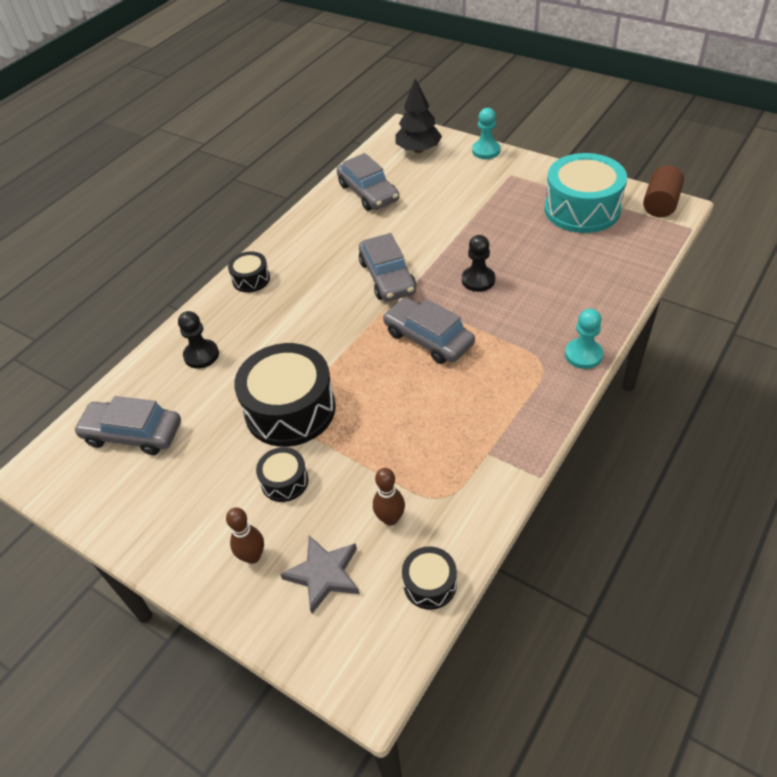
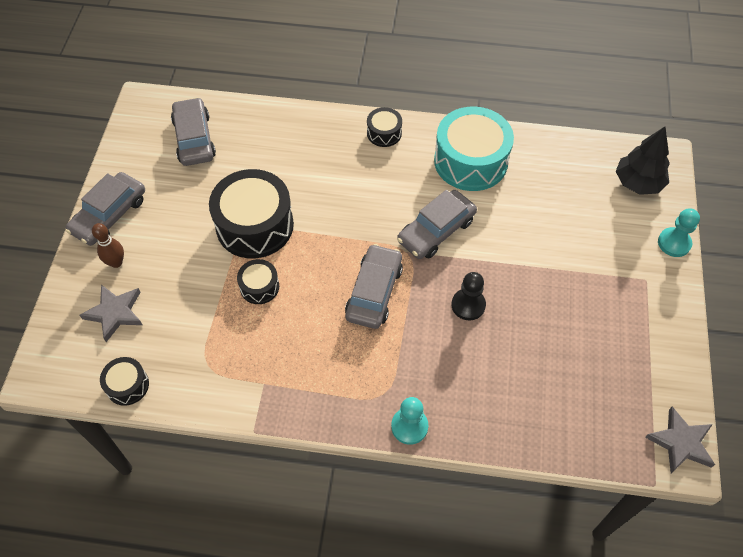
camera: 60 degrees right, 10 degrees up
black pawn [178,311,219,369] -> none
black drum [256,447,309,502] -> black drum moved to [237,259,279,304]
grey car [336,153,399,211] -> grey car moved to [66,172,145,246]
brown bowling pin [373,468,405,526] -> none
turquoise drum [544,153,627,233] -> turquoise drum moved to [434,107,514,191]
brown cylinder [643,165,684,217] -> grey star [645,407,715,473]

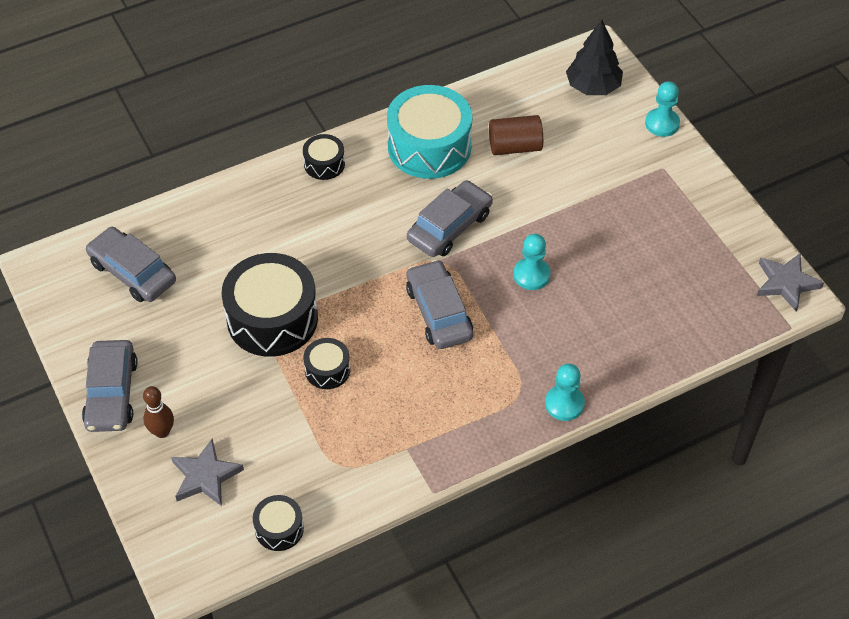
camera: 35 degrees left, 5 degrees down
grey car [397,190,477,259] -> grey car turned 150 degrees counterclockwise [407,180,493,257]
black pawn [452,272,486,320] -> turquoise pawn [513,234,551,290]
none -> brown cylinder [489,115,543,155]

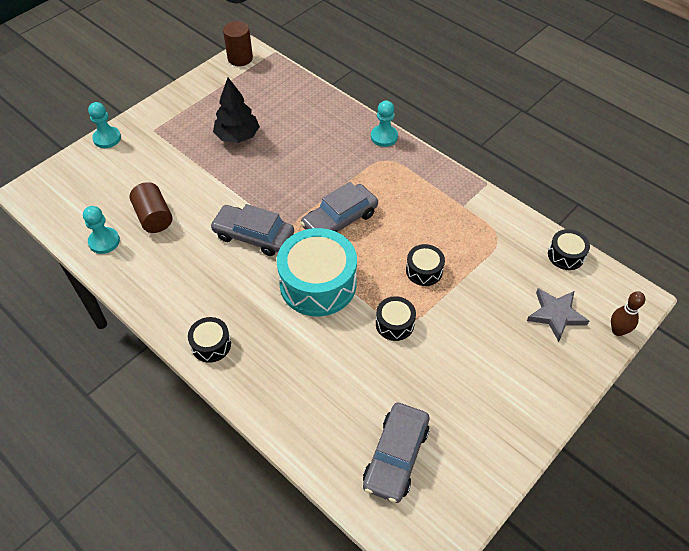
camera: 110 degrees left, 0 degrees up
grey car [82,340,138,432] -> none
brown bowling pin [143,386,174,438] -> brown bowling pin moved to [611,291,645,336]
black drum [221,253,318,357] -> black drum [376,296,416,341], size x0.49
turquoise drum [387,85,472,179] -> turquoise drum moved to [277,228,357,316]
turquoise pawn [513,234,551,290] -> turquoise pawn moved to [83,206,120,254]
black tree [566,20,623,95] -> black tree moved to [213,78,260,143]
grey star [757,253,824,312] -> brown cylinder [223,21,253,66]

